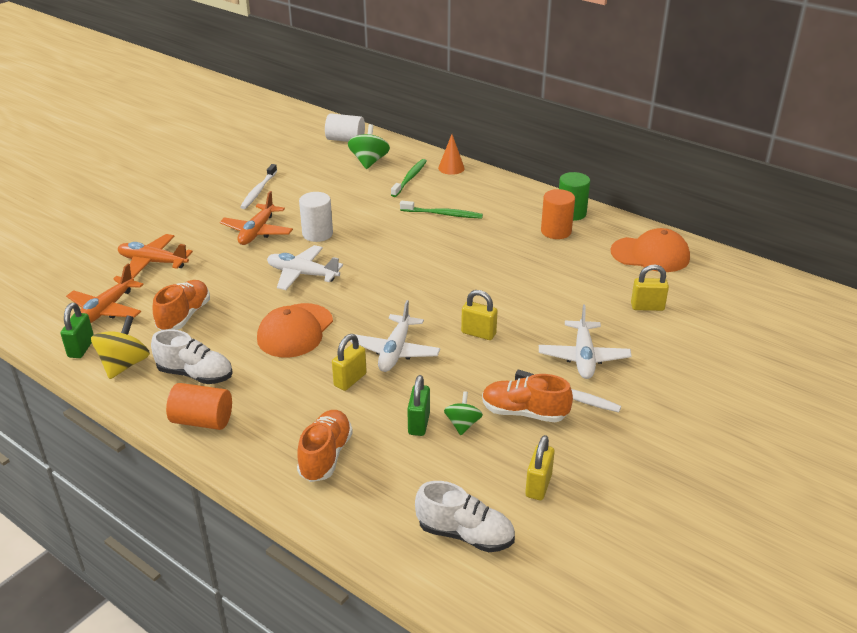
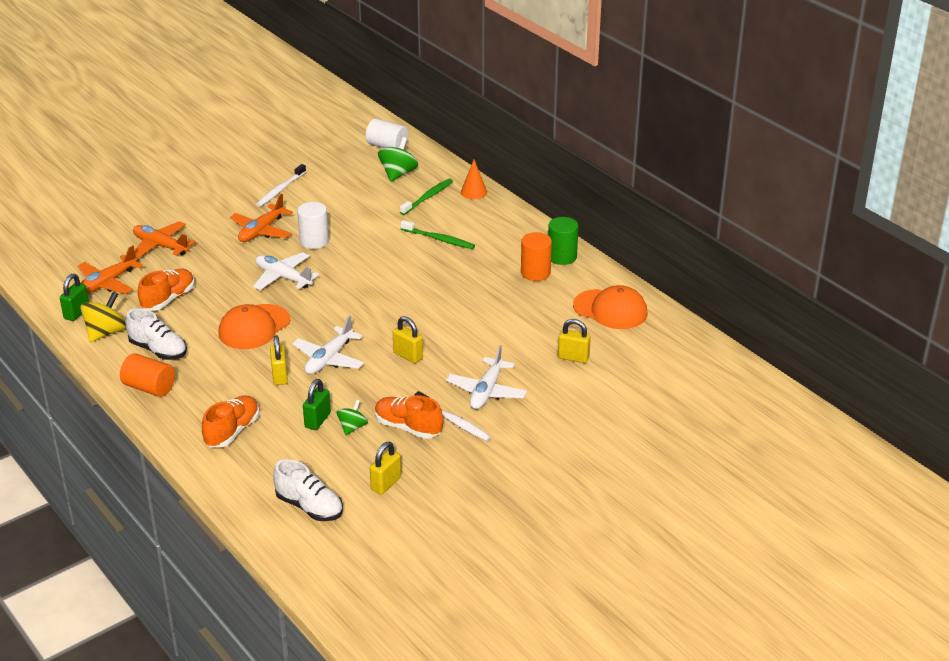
camera: 15 degrees right, 0 degrees up
yellow padlock [332,334,367,391] -> yellow padlock turned 60 degrees counterclockwise [270,335,288,385]

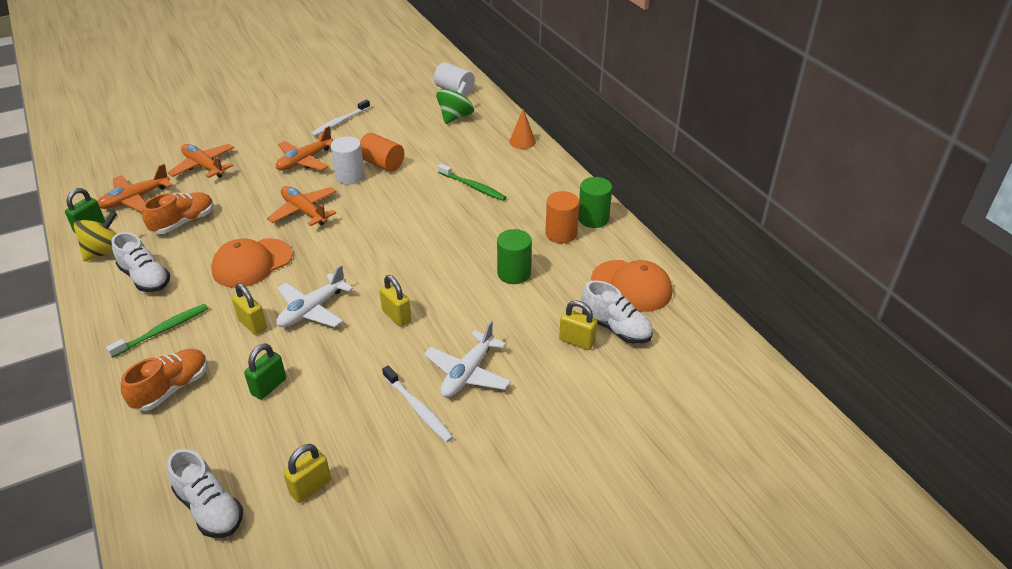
camera: 10 degrees right, 5 degrees up
orange cylinder [120,353,175,397] -> orange cylinder moved to [360,133,404,172]
white plane [253,252,319,290] -> orange plane [267,186,337,226]
yellow padlock [270,335,288,385] -> yellow padlock turned 45 degrees counterclockwise [232,283,267,335]
green spinning top [337,400,368,435] -> none
orange shoe [375,395,443,439] -> none
green toothbrush [400,179,453,215] -> green toothbrush moved to [106,304,208,358]
none -> green cylinder [497,229,532,284]
none -> white shoe [581,280,653,344]

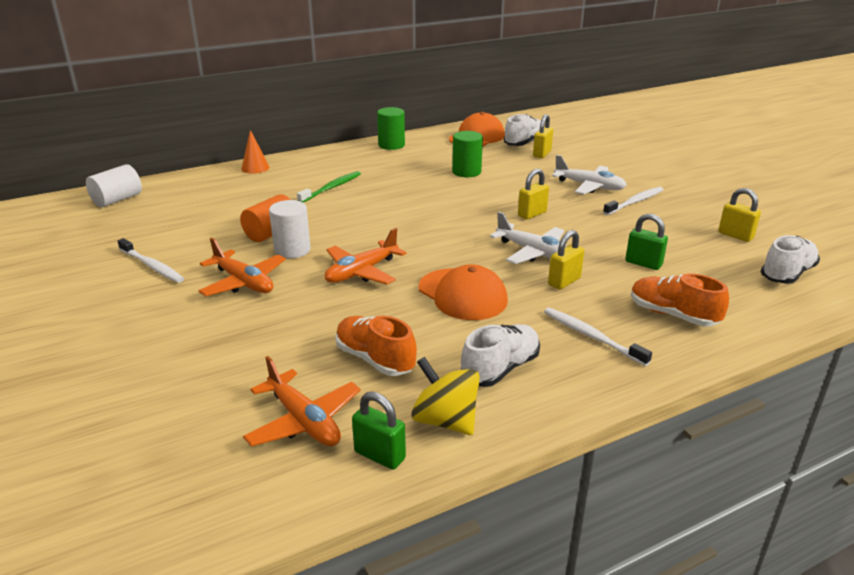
camera: 90 degrees left, 10 degrees down
green toothbrush [106,304,208,358] -> white toothbrush [544,308,652,366]
orange plane [168,144,234,178] -> none
green spinning top [436,81,474,124] -> none
orange cylinder [545,191,579,243] -> none

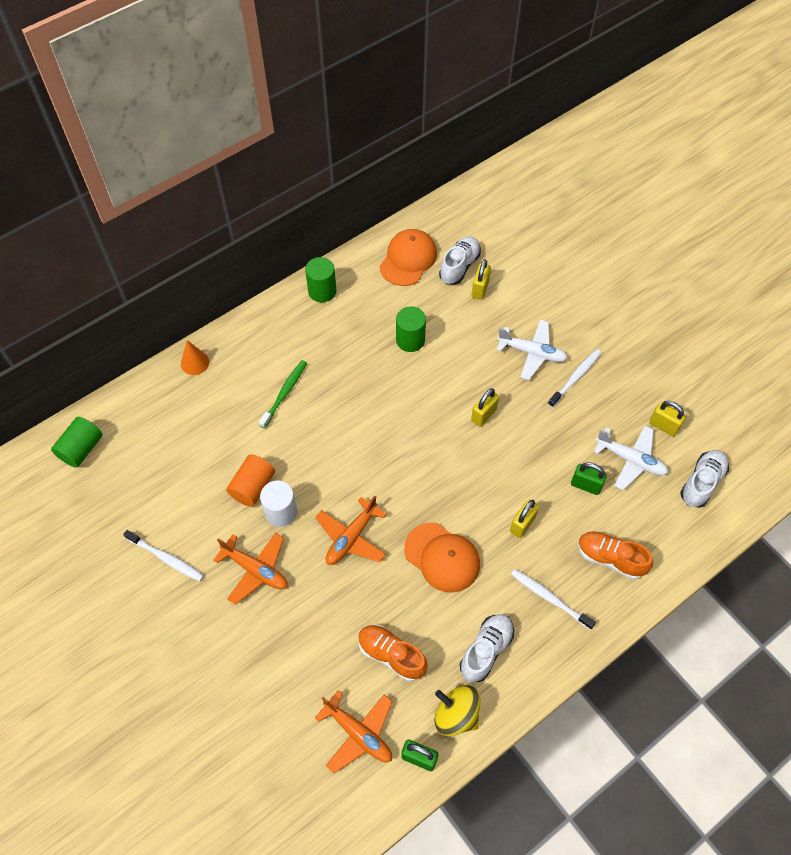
camera: 10 degrees left, 30 degrees up
white cylinder [86,164,142,207] -> green cylinder [51,417,103,468]
white plane [490,212,567,264] -> white plane moved to [593,426,668,490]

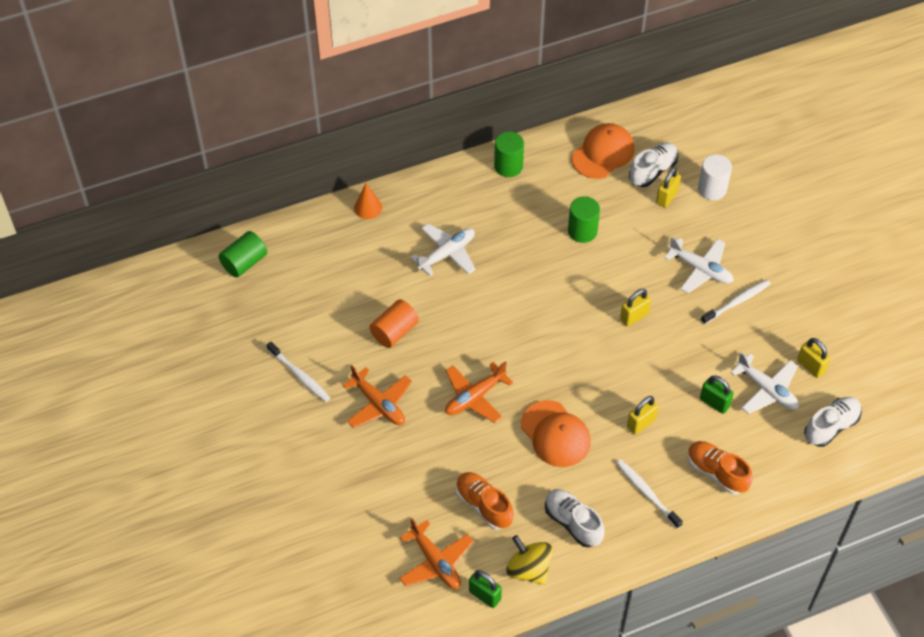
camera: 15 degrees right, 5 degrees down
green toothbrush [259,360,307,429] -> white plane [411,224,475,276]
white cylinder [260,480,297,527] -> white cylinder moved to [698,154,732,200]
white shoe [460,614,514,682] -> white shoe turned 90 degrees counterclockwise [545,489,605,547]

